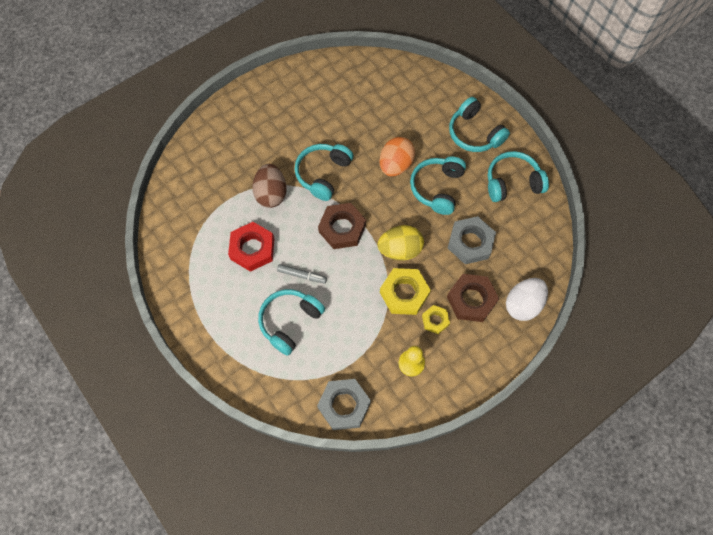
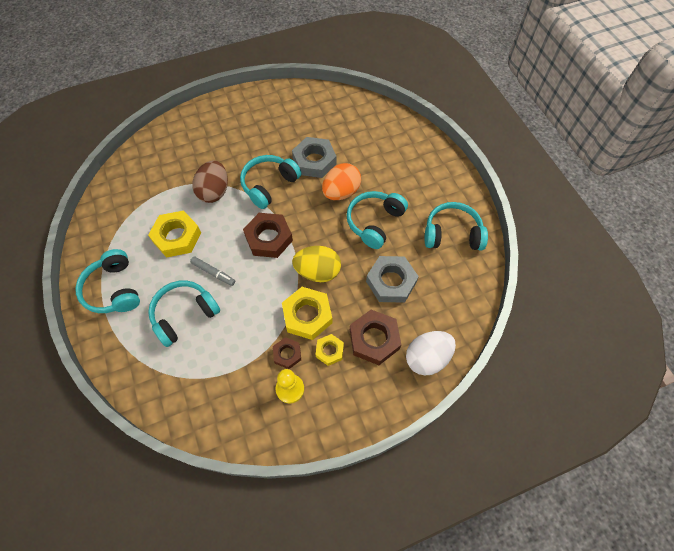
camera: 15 degrees right, 5 degrees down
red nut [228,222,274,272] -> yellow nut [148,211,201,258]
grey nut [317,379,371,430] -> grey nut moved to [292,137,337,178]
turquoise headphones [449,97,510,152] -> turquoise headphones moved to [75,249,140,313]
none -> brown nut [273,337,301,369]

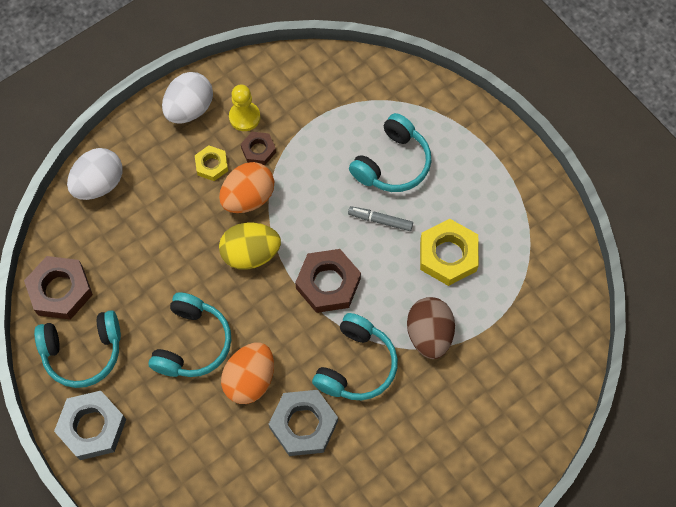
camera: 165 degrees right, 5 degrees up
turquoise headphones [75,249,140,313] -> none
yellow nut [282,287,332,340] -> orange egg [219,162,274,213]
brown nut [350,310,401,365] -> brown nut moved to [24,256,93,320]
grey nut [366,256,419,303] -> grey nut moved to [54,391,126,460]
none -> white egg [162,72,213,123]

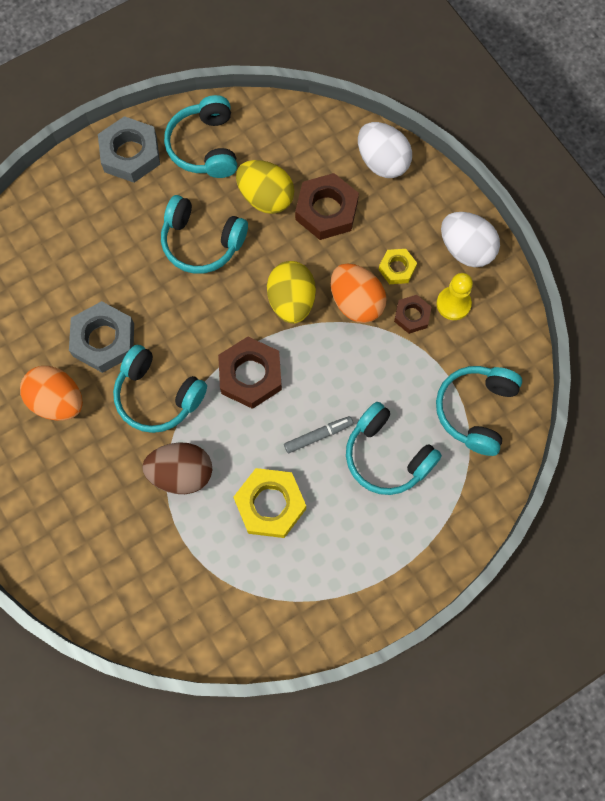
camera: 95 degrees right, 5 degrees up
brown nut [24,256,93,320] -> brown nut moved to [295,173,359,240]
orange egg [221,342,274,404] -> orange egg moved to [20,366,83,421]
grey marker [348,206,413,231] -> grey marker turned 45 degrees clockwise [284,416,353,453]
none -> yellow egg [236,160,294,214]
none -> turquoise headphones [436,366,522,456]

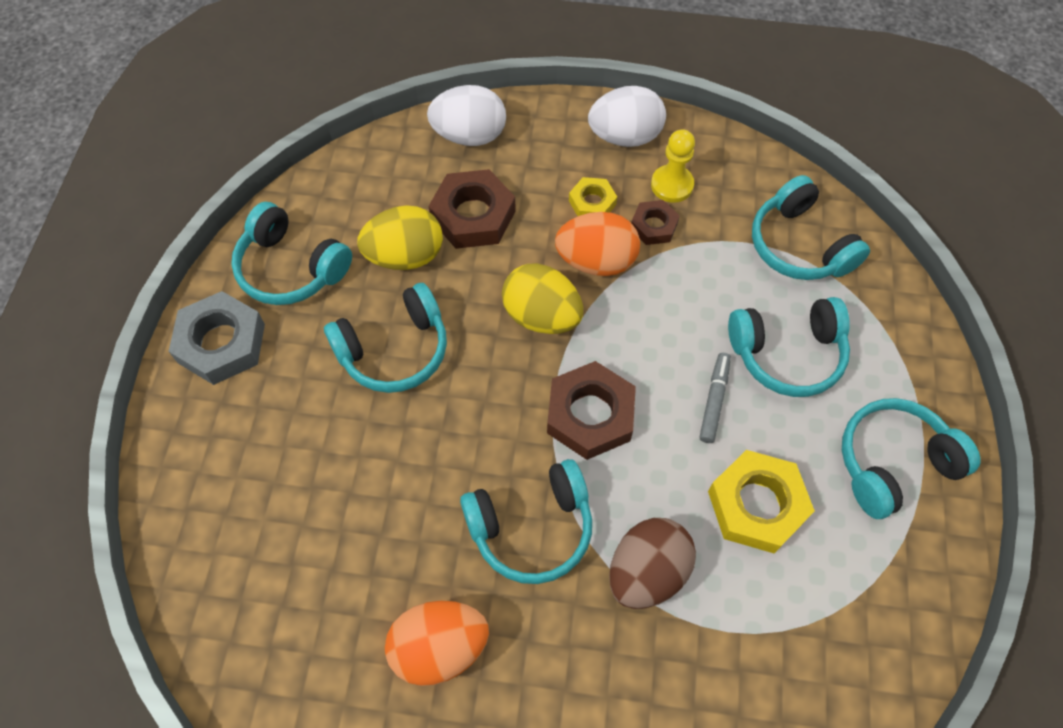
camera: 50 degrees left, 10 degrees down
grey nut [69,301,134,373] -> none
none -> turquoise headphones [842,398,981,519]

